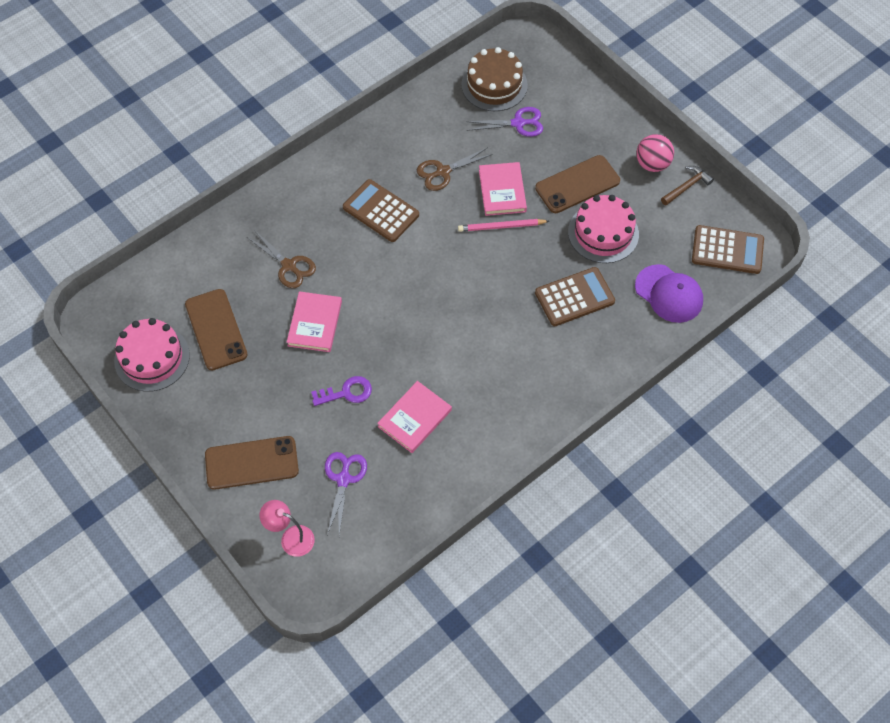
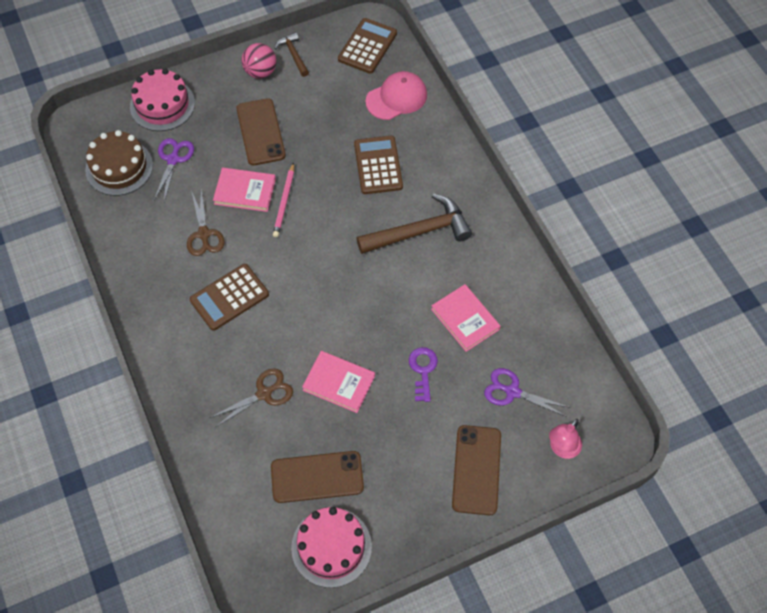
camera: 75 degrees left, 0 degrees up
pink cake [568,195,639,263] -> pink cake moved to [130,68,195,131]
purple cap [635,264,703,323] -> pink cap [365,71,427,120]
none -> brown hammer [357,194,472,254]

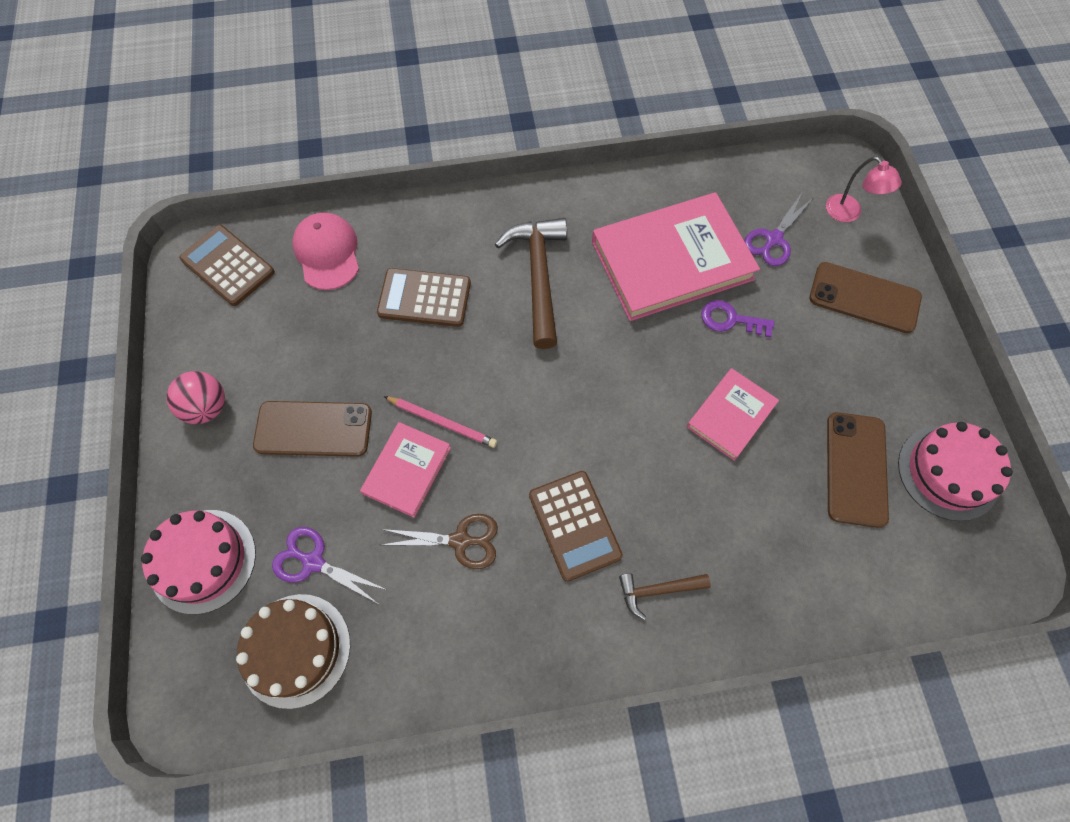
camera: 75 degrees left, 5 degrees up
brown scissors [210,368,293,427] -> none
brown hammer [275,32,309,77] -> brown hammer moved to [619,574,711,620]
pink book [431,284,501,352] -> pink book [592,192,760,321], size x1.92

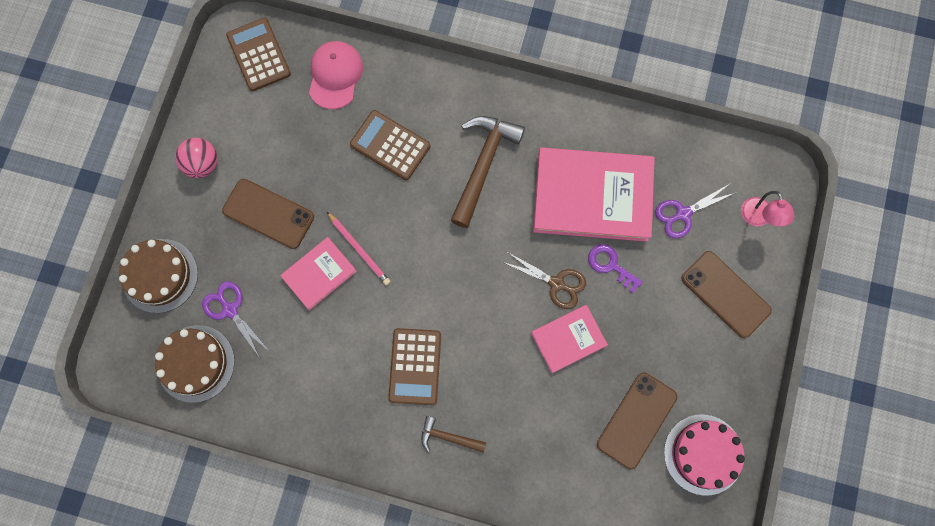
camera: 25 degrees right, 10 degrees up
pink cake [141,510,256,614] -> brown cake [119,239,198,313]
brown scissors [381,514,498,569] -> brown scissors moved to [503,252,586,309]

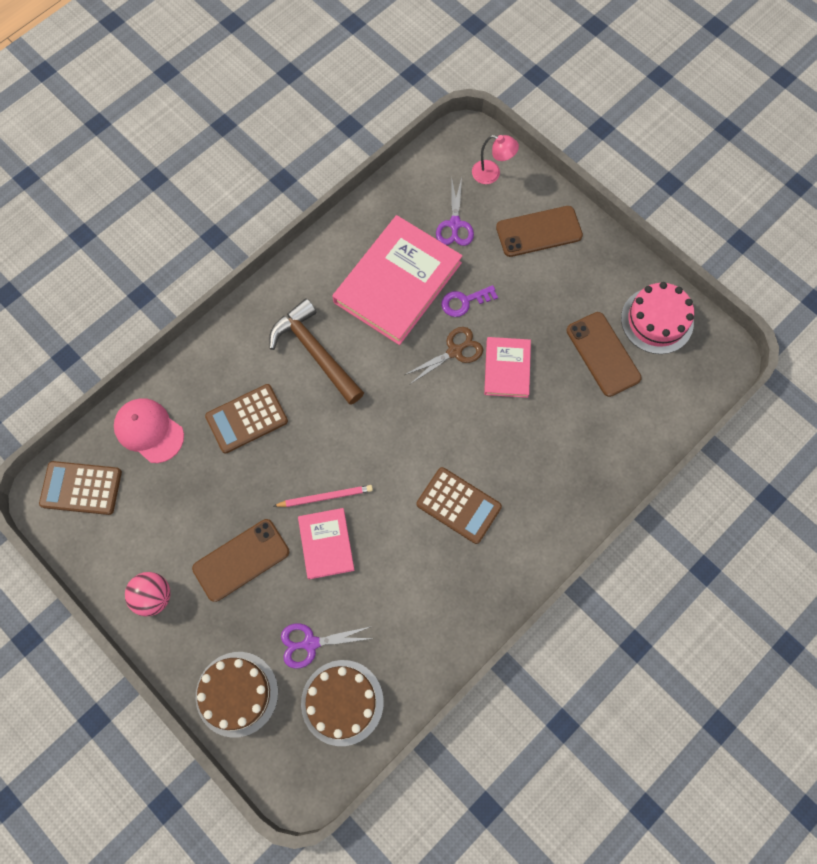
camera: 60 degrees left, 5 degrees down
brown hammer [421,416,486,453] -> none

